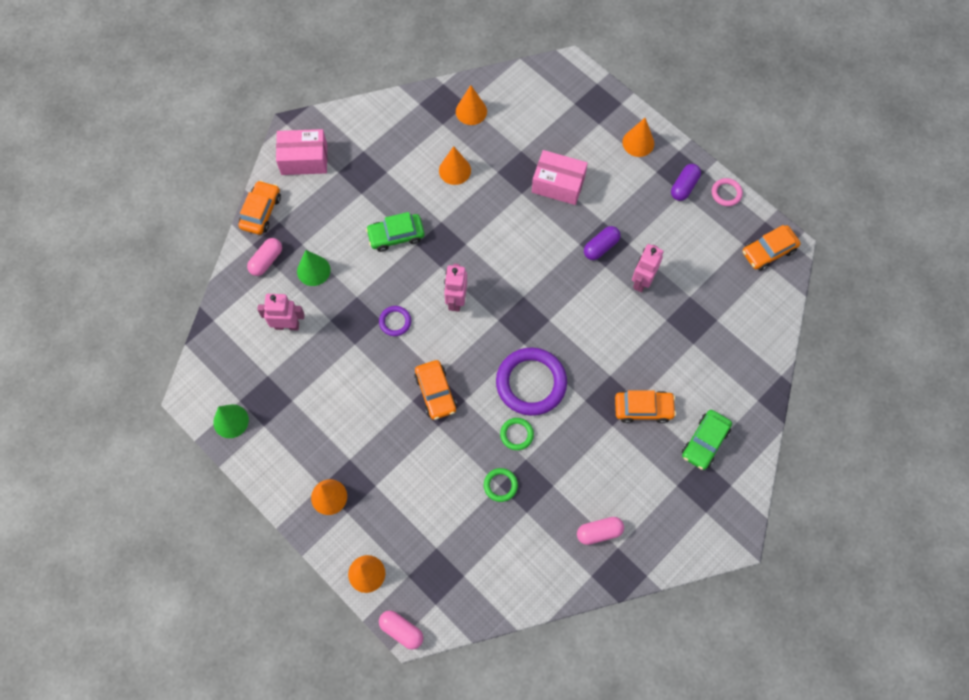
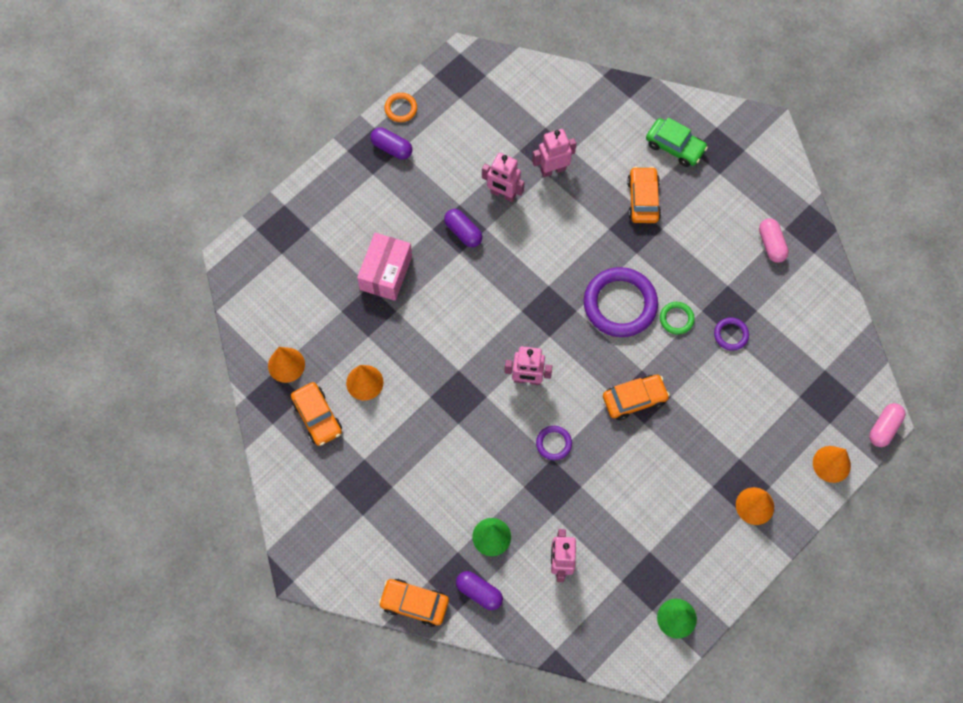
camera: 90 degrees left, 0 degrees up
pink capsule [247,238,282,276] -> purple capsule [456,571,503,610]
pink box [276,129,327,175] -> none
green car [366,212,425,252] -> none
green ring [484,468,518,502] -> purple ring [714,317,749,351]
orange cone [622,118,654,157] -> none
pink ring [712,178,743,206] -> orange ring [384,93,417,122]
orange car [743,225,800,271] -> orange car moved to [291,382,342,446]
none -> pink robot [532,129,577,177]

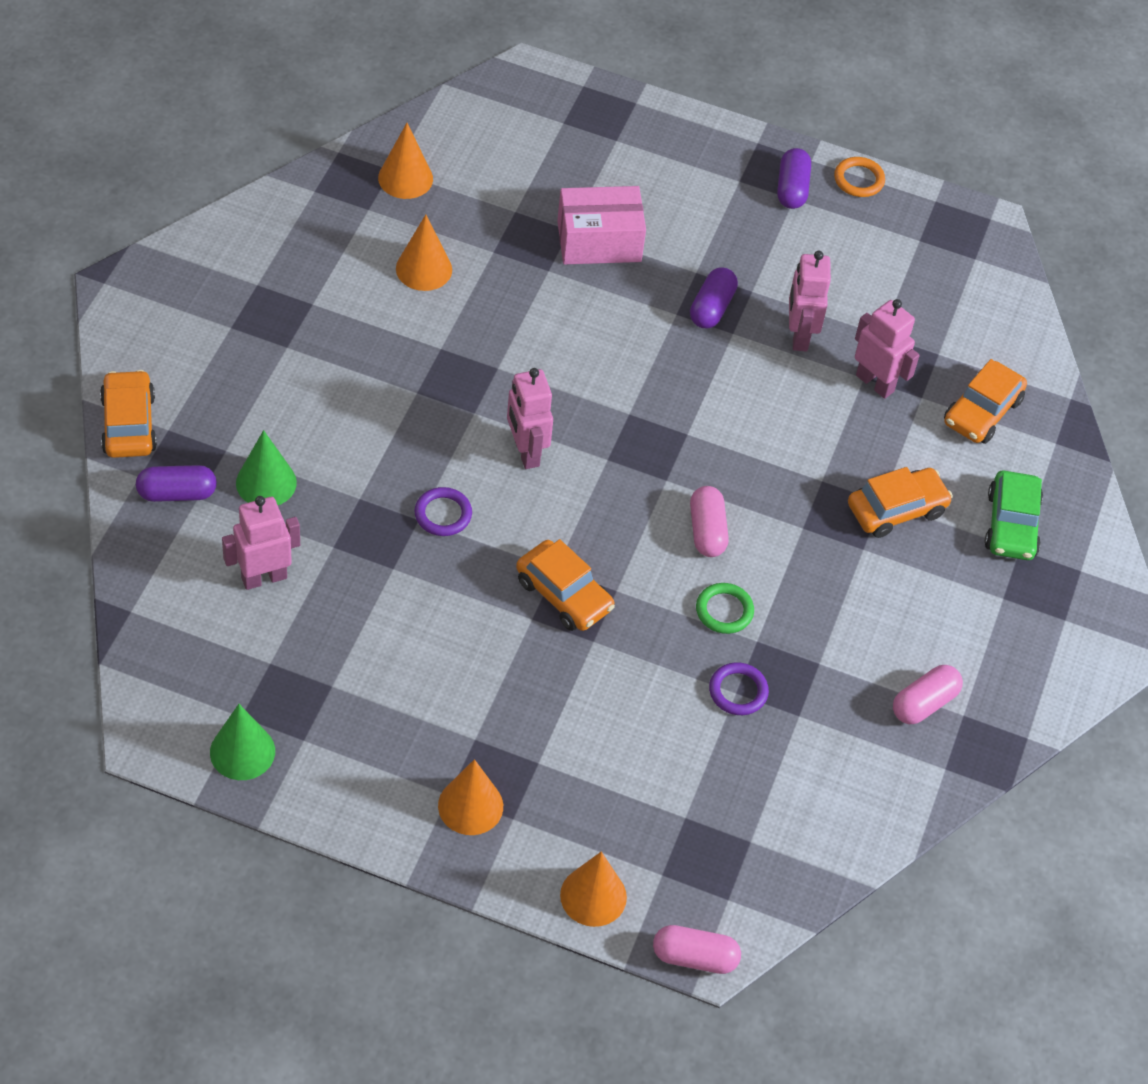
camera: 60 degrees right, 15 degrees down
orange car [291,382,342,446] -> orange car moved to [944,359,1027,444]
purple capsule [456,571,503,610] -> purple capsule turned 75 degrees clockwise [136,465,217,502]
purple ring [584,267,658,337] -> pink capsule [690,486,729,557]

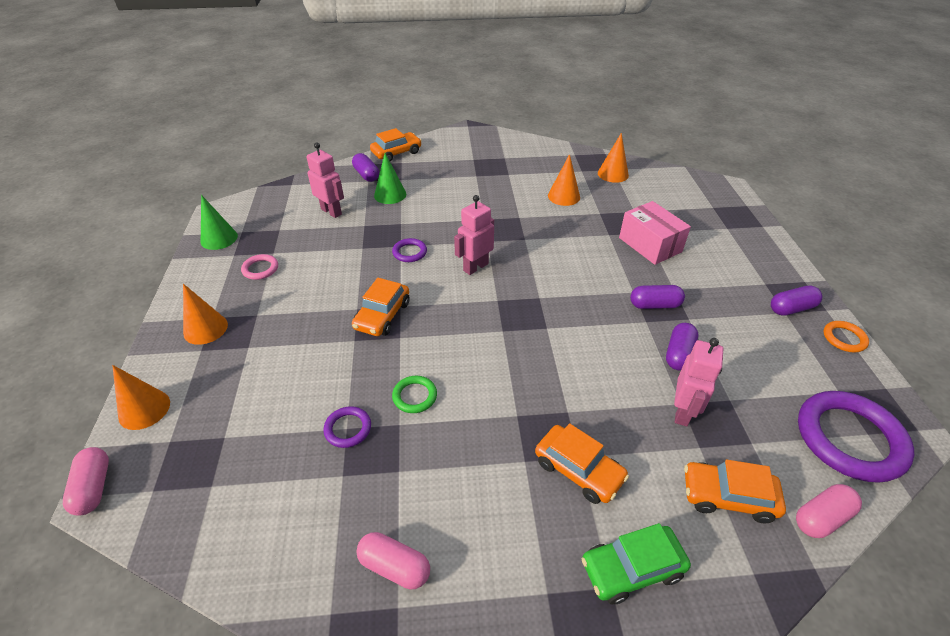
camera: 70 degrees right, 10 degrees down
pink capsule [690,486,729,557] -> pink capsule moved to [796,484,862,538]
pink robot [789,251,831,351] -> purple capsule [666,323,698,370]
none -> pink ring [241,254,278,280]
none -> purple ring [798,391,914,483]

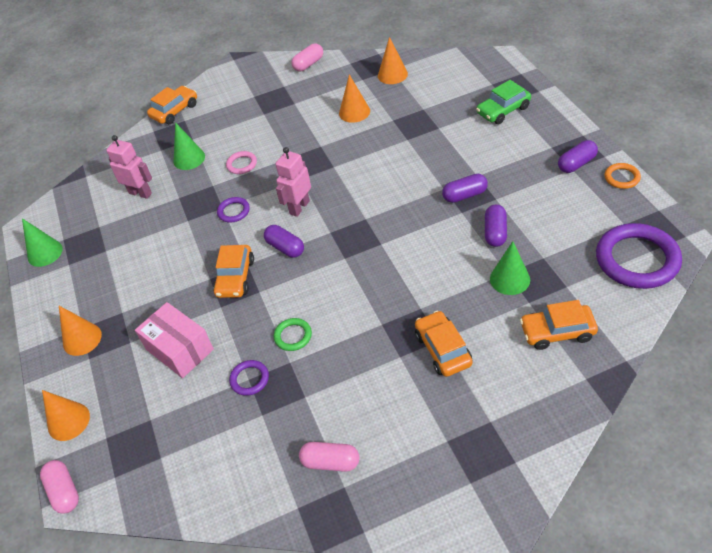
camera: 10 degrees left, 5 degrees up
pink ring [241,254,278,280] -> pink ring moved to [226,151,257,174]
purple capsule [352,153,379,182] -> purple capsule moved to [264,225,304,258]
orange car [535,423,629,504] -> orange car turned 135 degrees counterclockwise [415,311,473,377]
green car [582,523,691,604] -> green car moved to [476,80,531,124]
pink box [619,201,691,265] -> pink box moved to [135,302,214,378]
pink robot [674,338,723,426] -> green cone [490,241,530,295]
pink capsule [796,484,862,538] -> pink capsule moved to [291,43,323,72]

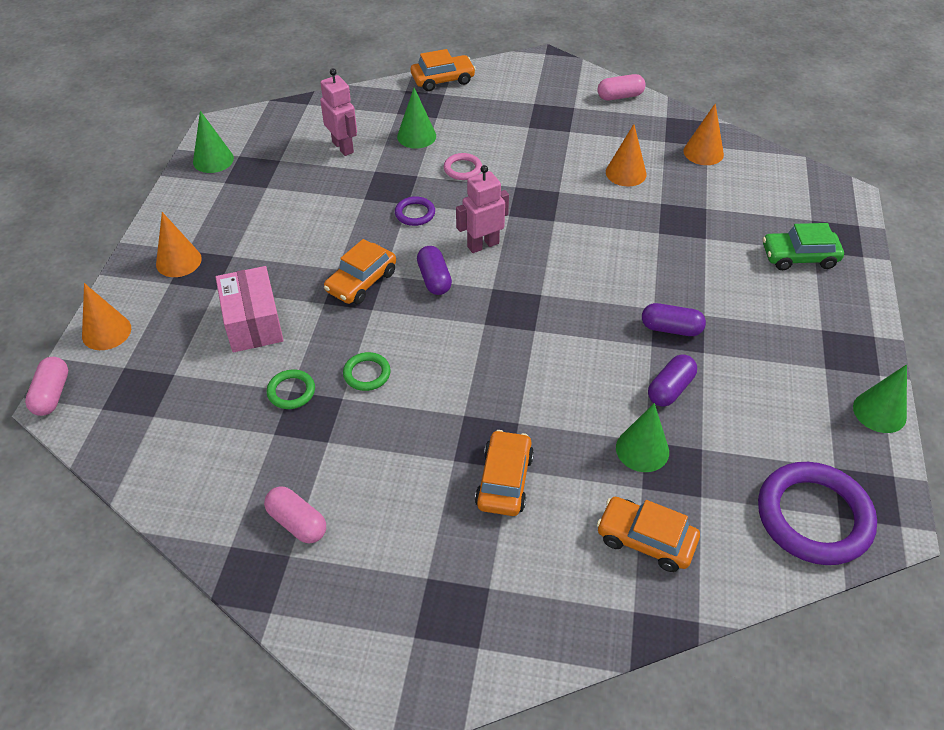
camera: 25 degrees right, 0 degrees up
purple ring [229,360,269,396] -> green ring [267,370,315,409]
purple capsule [558,140,598,173] -> none
orange ring [605,163,641,189] -> green cone [853,364,907,433]

